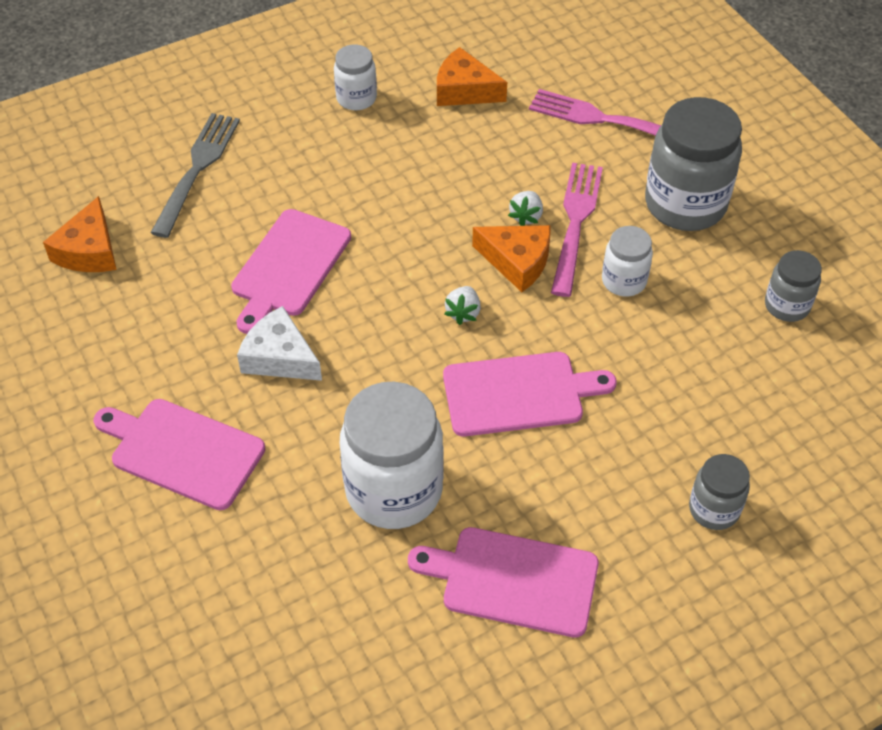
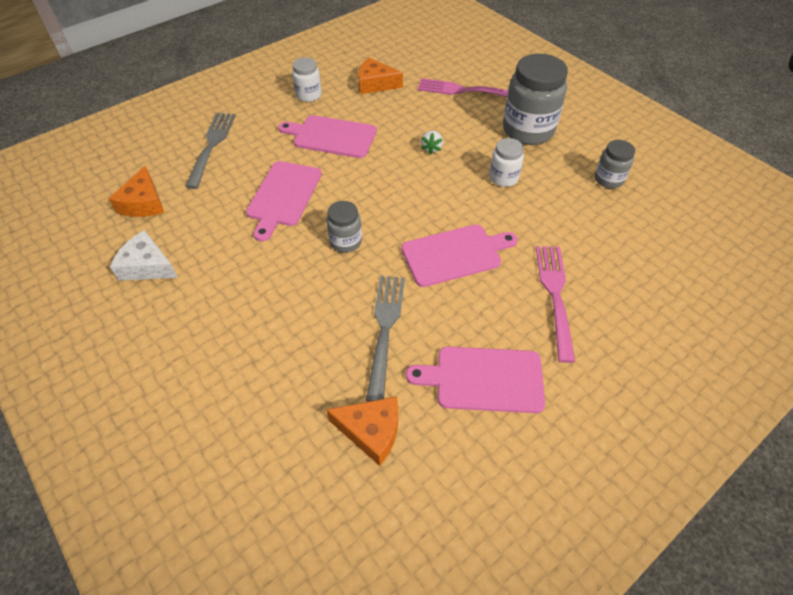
camera: 10 degrees left, 0 degrees up
pink cutting board [94,399,265,510] -> pink cutting board moved to [278,115,377,158]
white cheese [237,306,322,381] -> white cheese moved to [110,230,178,281]
white jar [340,382,444,529] -> grey fork [366,276,405,402]
white strawberry [444,286,481,325] -> none
orange cheese [472,225,551,292] -> orange cheese moved to [326,396,398,466]
pink fork [551,163,603,297] -> pink fork moved to [536,246,575,363]
grey jar [689,454,750,530] -> grey jar moved to [327,201,362,253]

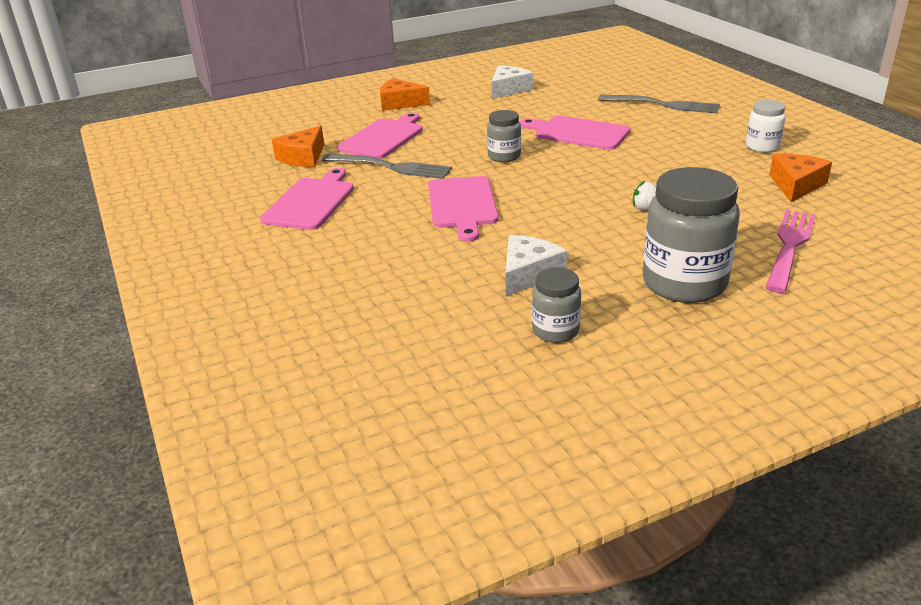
camera: 105 degrees right, 20 degrees down
orange cheese [108,166,165,217] -> orange cheese moved to [380,78,430,111]
pink cutting board [278,115,377,158] -> pink cutting board moved to [338,113,423,159]
white jar [489,138,524,187] -> none
pink fork [536,246,575,363] -> none
none -> white cheese [505,235,567,296]

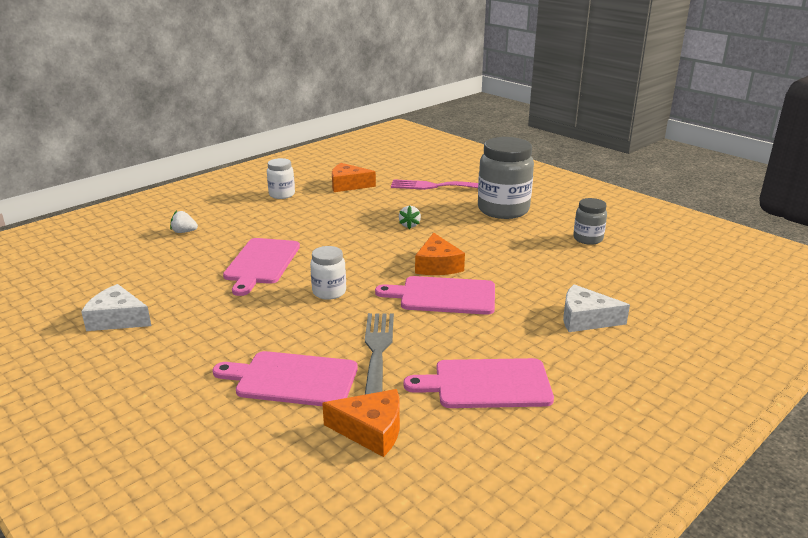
camera: 110 degrees left, 5 degrees down
orange cheese [380,78,430,111] -> orange cheese moved to [415,233,465,275]
pink cutting board [428,176,499,242] -> pink cutting board turned 150 degrees counterclockwise [375,276,495,315]
grey jar [487,110,521,162] -> white jar [310,246,346,300]
white cheese [505,235,567,296] -> white cheese moved to [563,284,630,332]
grey fork [598,95,720,114] -> white strawberry [170,211,198,233]

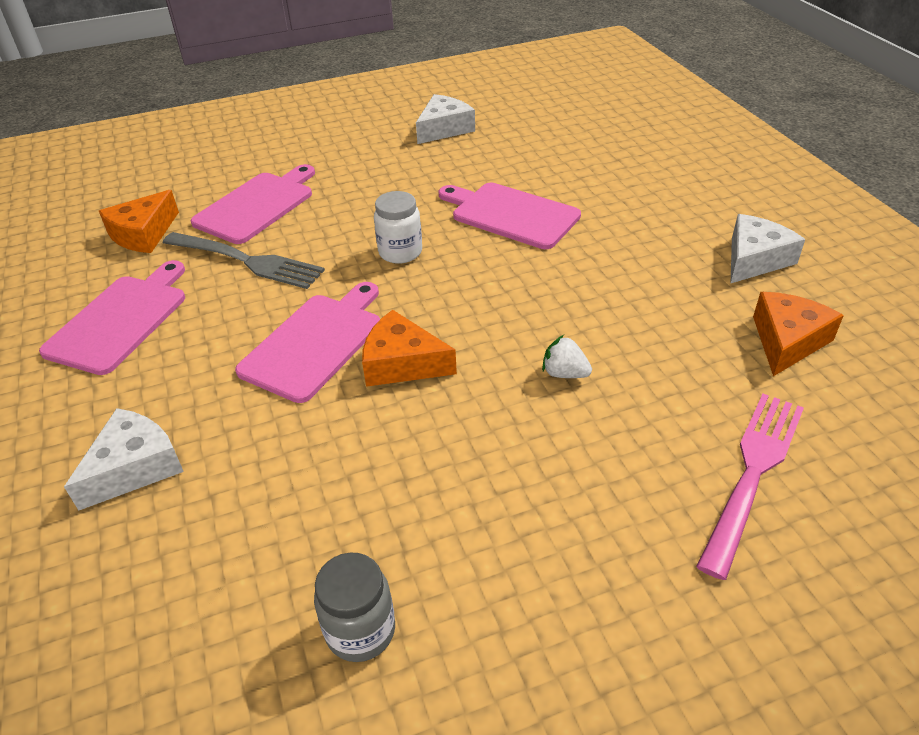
camera: 115 degrees right, 15 degrees up
white strawberry [170,211,198,233] -> none
white jar [267,158,295,199] -> white cheese [731,214,805,283]
grey jar [478,137,534,219] -> none

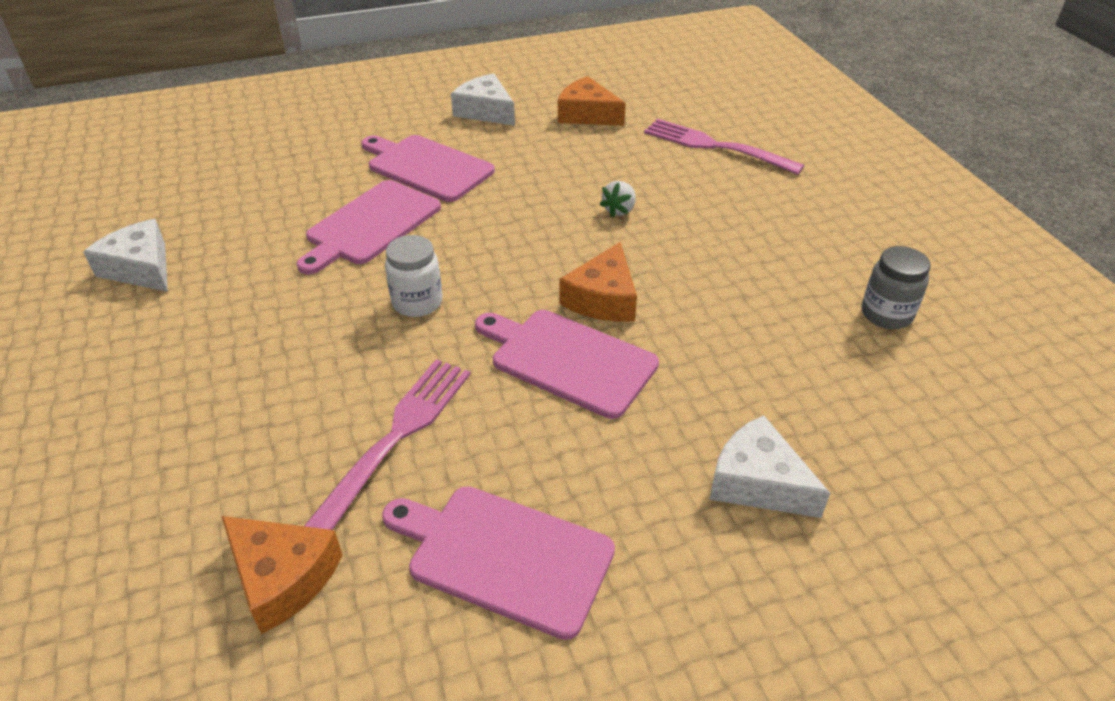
camera: 90 degrees left, 0 degrees up
grey fork [163,232,325,289] -> pink fork [304,359,471,530]
pink cutting board [190,164,315,244] -> pink cutting board moved to [361,135,495,202]

